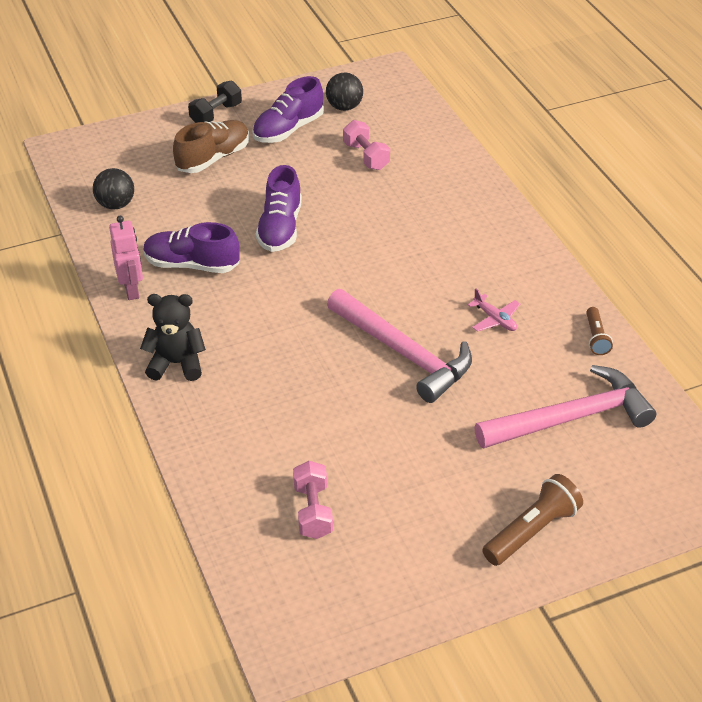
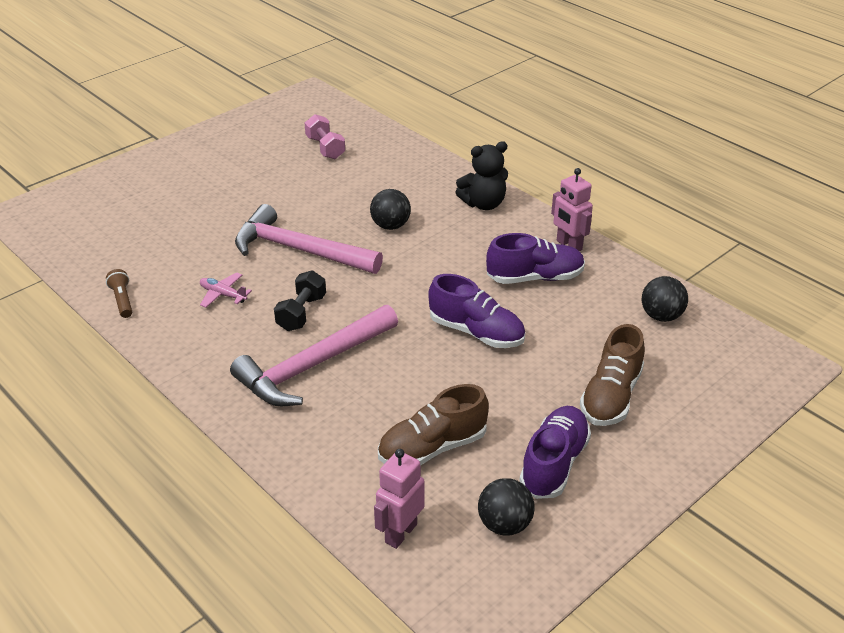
camera: 160 degrees right, 5 degrees down
black dumbbell [188,81,242,123] -> black dumbbell moved to [274,270,326,331]
purple shoe [256,165,302,252] -> purple shoe turned 135 degrees clockwise [428,274,525,348]
pink dumbbell [343,120,390,170] -> brown shoe [378,384,489,466]
pink hammer [474,365,656,449] -> pink hammer moved to [230,305,398,406]
brown flashlight [482,474,583,566] -> none
none -> black ball [370,189,411,230]
none -> pink robot [374,449,425,549]

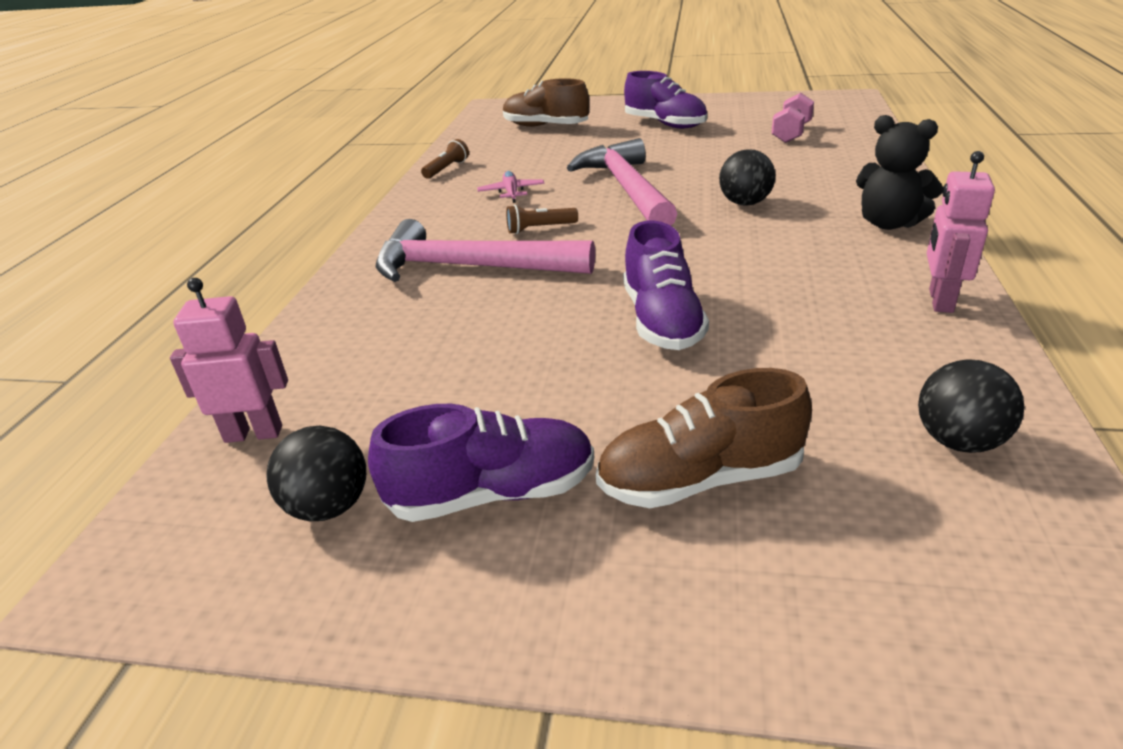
camera: 55 degrees right, 5 degrees down
black dumbbell [274,270,326,331] -> brown flashlight [506,205,578,234]
brown shoe [378,384,489,466] -> brown shoe moved to [503,78,589,127]
purple shoe [486,233,585,284] -> purple shoe moved to [624,71,707,129]

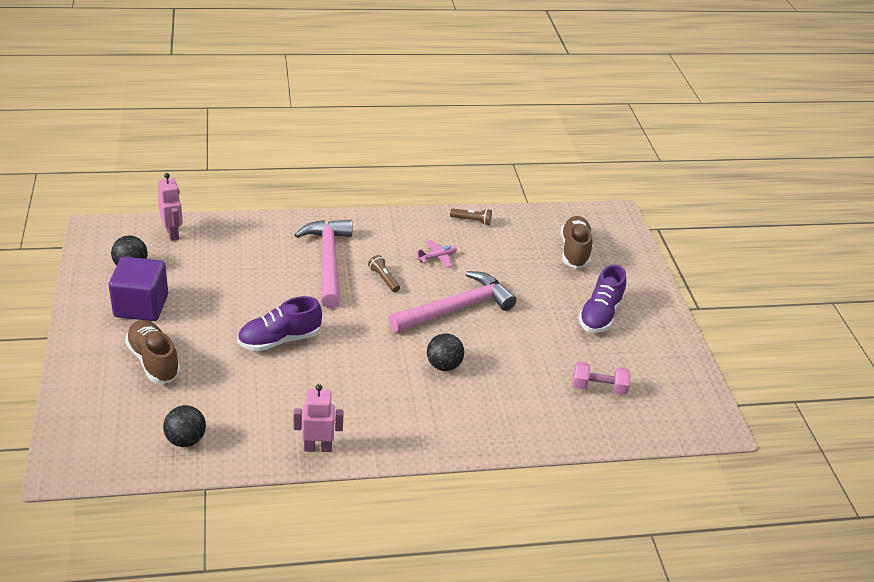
camera: 65 degrees right, 5 degrees up
purple shoe [368,404,594,522] -> purple cube [109,257,168,321]
black teddy bear [856,115,943,230] -> none

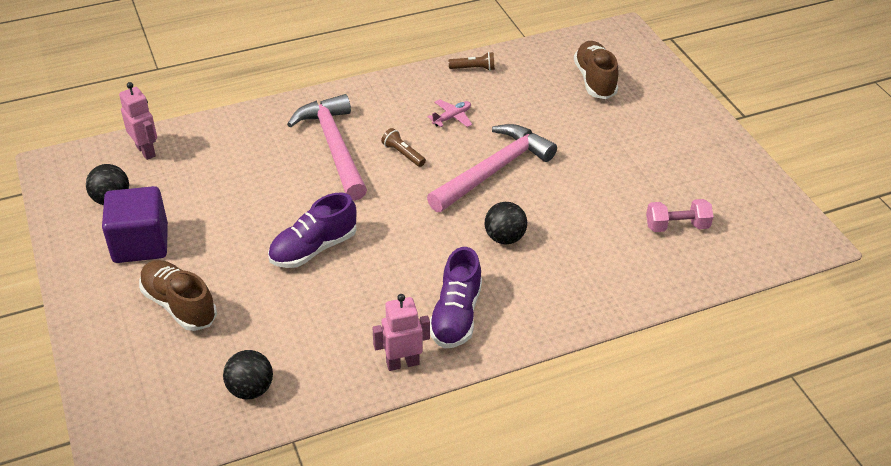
camera: 10 degrees left, 5 degrees up
purple shoe [578,265,626,333] -> purple shoe moved to [430,247,482,349]

